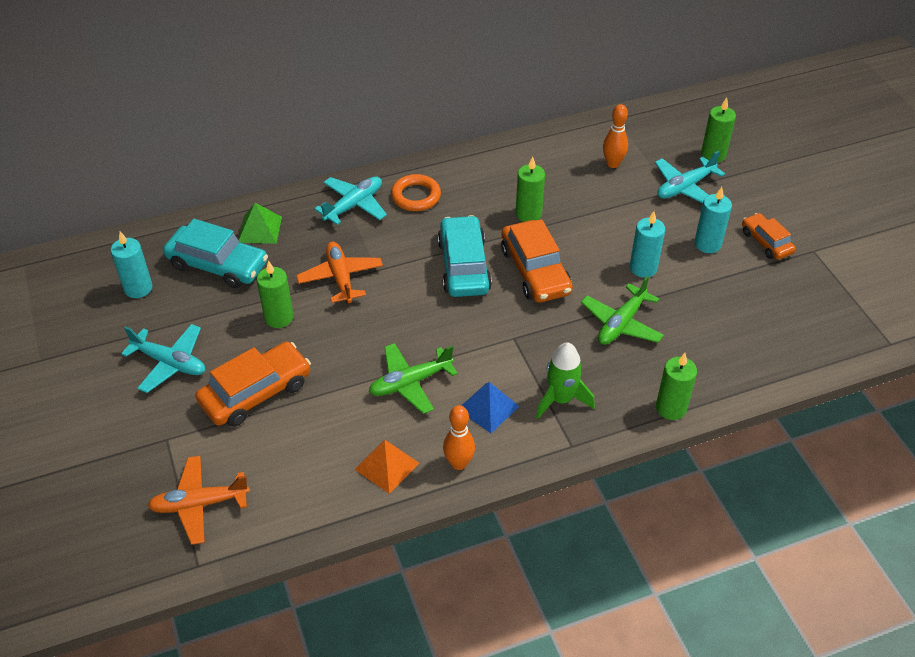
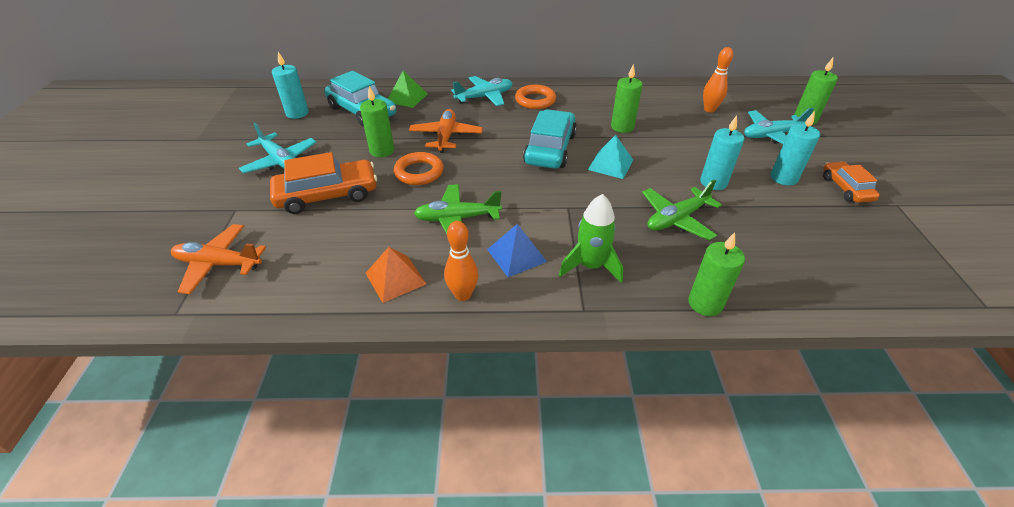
camera: 20 degrees right, 5 degrees down
orange car [501,219,573,303] -> turquoise pyramid [588,135,633,179]
none -> orange ring [394,152,444,185]

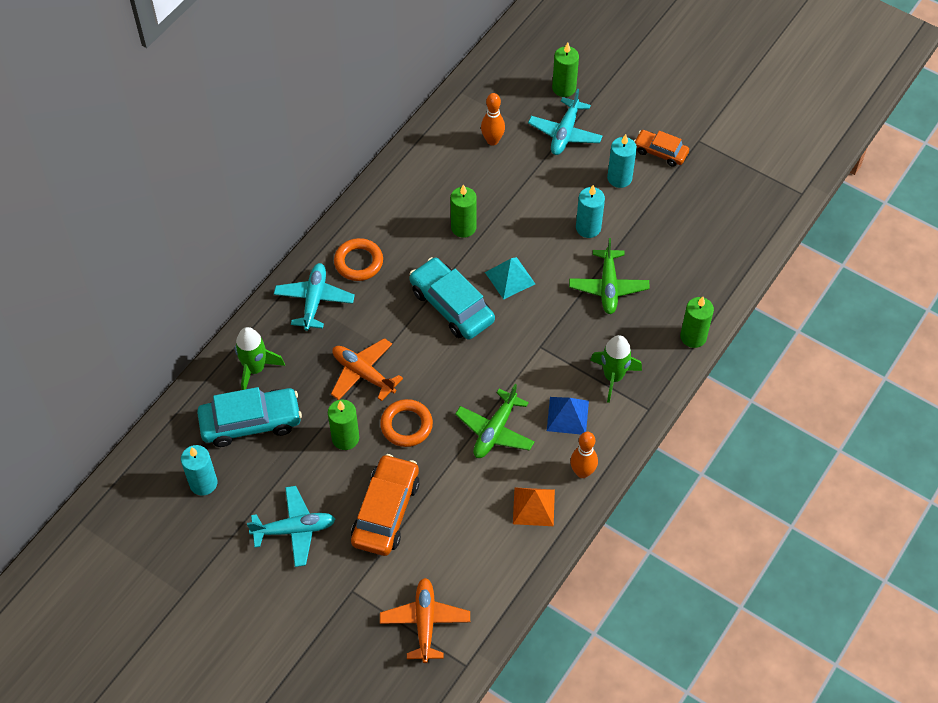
camera: 55 degrees left, 15 degrees up
orange plane [171,224,266,294] -> orange plane turned 135 degrees clockwise [380,578,470,663]
green pyramid [388,71,427,108] -> green rocket [235,327,285,390]

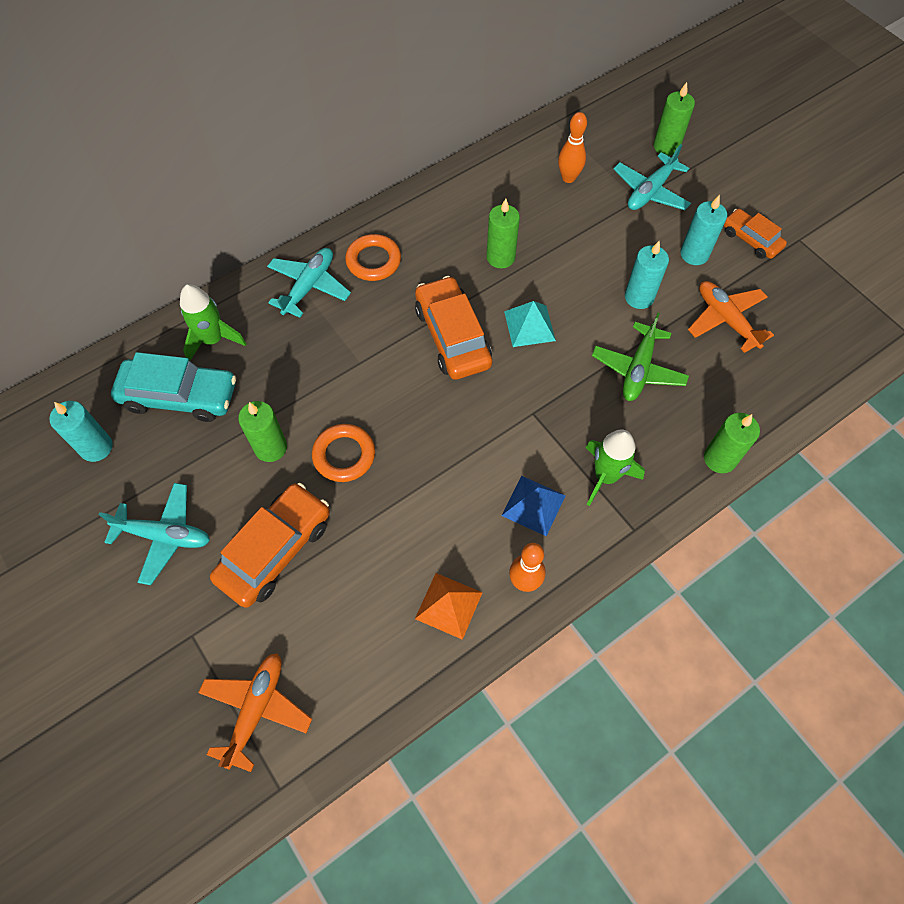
camera: 20 degrees right, 5 degrees up
orange plane [331,338,403,401] -> orange plane moved to [688,281,774,353]
turquoise car [409,257,495,340] -> orange car [415,276,492,380]
green plane [455,384,534,458] -> none

